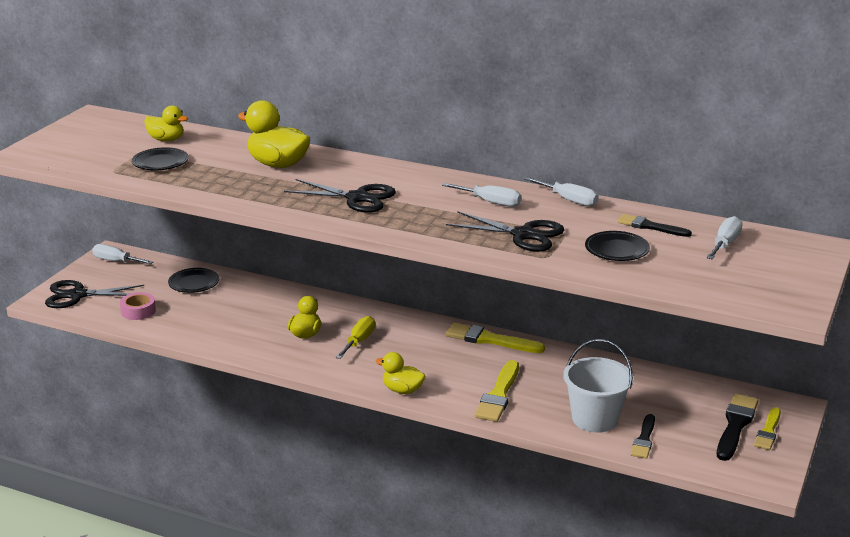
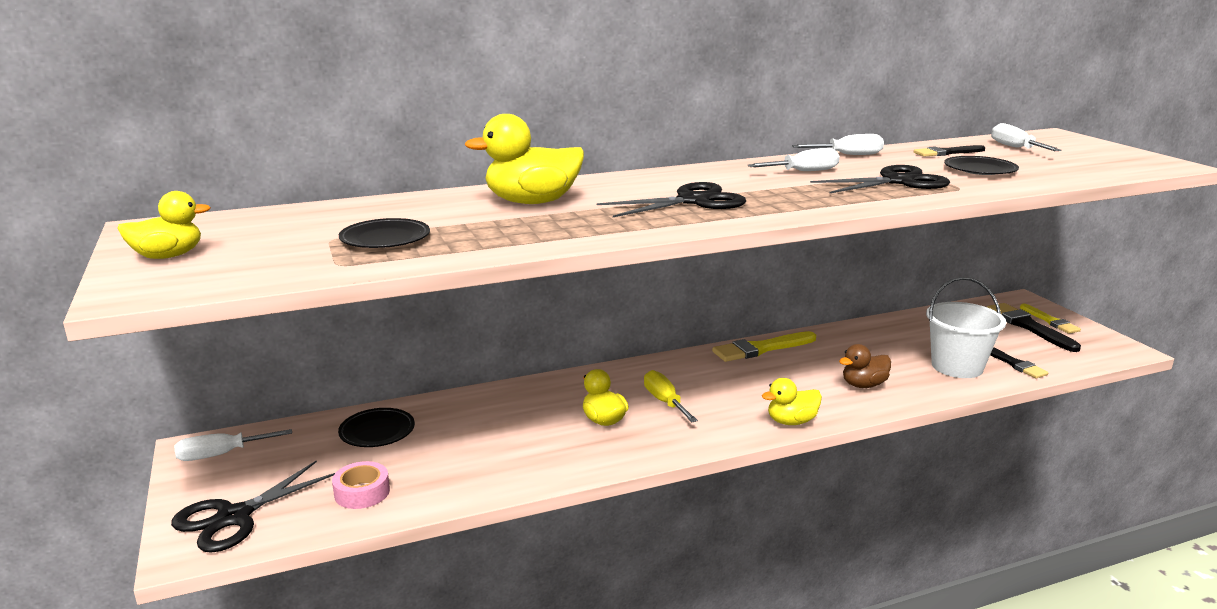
camera: 45 degrees left, 5 degrees down
yellow duck [144,105,188,141] -> yellow duck moved to [117,191,211,259]
yellow brush [474,360,519,422] -> brown duck [839,344,891,388]

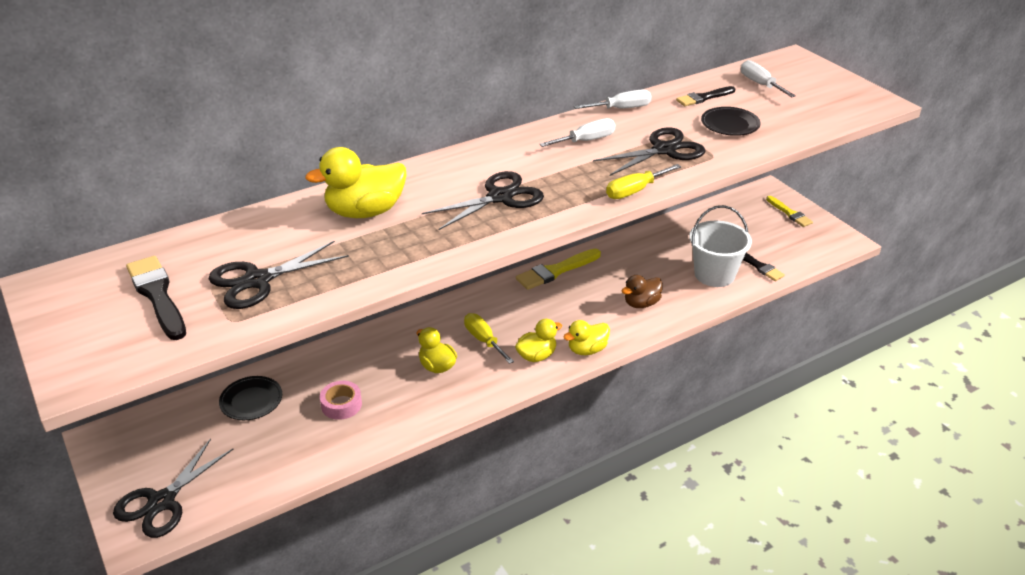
camera: 10 degrees left, 15 degrees up
yellow duck [117,191,211,259] -> yellow duck moved to [515,319,562,362]
white screwdriver [174,429,292,461] -> none
pink tape [332,461,390,509] -> pink tape moved to [320,381,362,420]
black plate [339,218,430,248] -> black scissors [209,241,349,309]
black brush [987,303,1081,352] -> black brush moved to [126,256,186,340]
none -> yellow screwdriver [606,164,681,199]

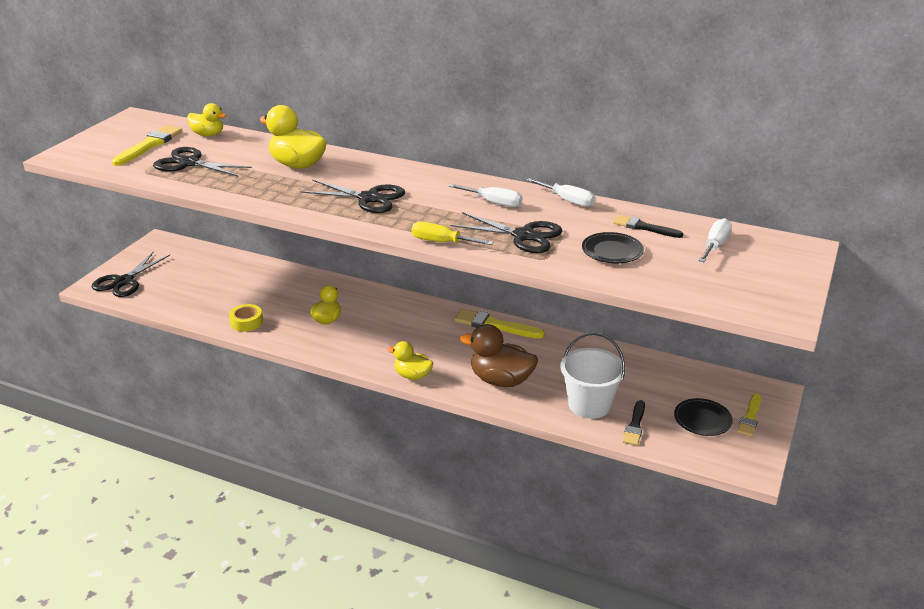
camera: 55 degrees right, 5 degrees down
black scissors [113,438,233,538] -> black scissors turned 60 degrees counterclockwise [92,251,170,297]
black brush [126,256,186,340] -> yellow brush [112,125,182,166]
black plate [219,376,282,420] -> black plate moved to [674,398,733,436]
pink tape [320,381,362,420] -> none
yellow screwdriver [464,313,514,364] -> none
yellow duck [515,319,562,362] -> yellow duck moved to [187,103,226,136]
brown duck [622,275,663,308] -> brown duck [460,324,538,387], size x1.63
none -> yellow tape [229,304,263,332]

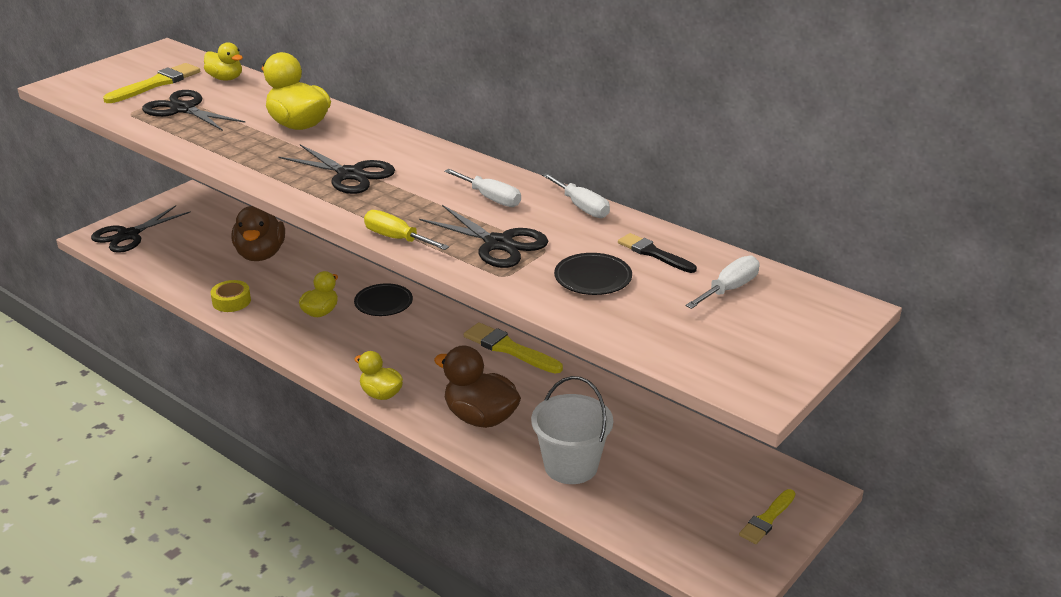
camera: 15 degrees right, 0 degrees up
black brush [622,400,645,446] -> none
black plate [674,398,733,436] -> black plate moved to [354,283,413,316]
none -> brown duck [231,206,285,261]

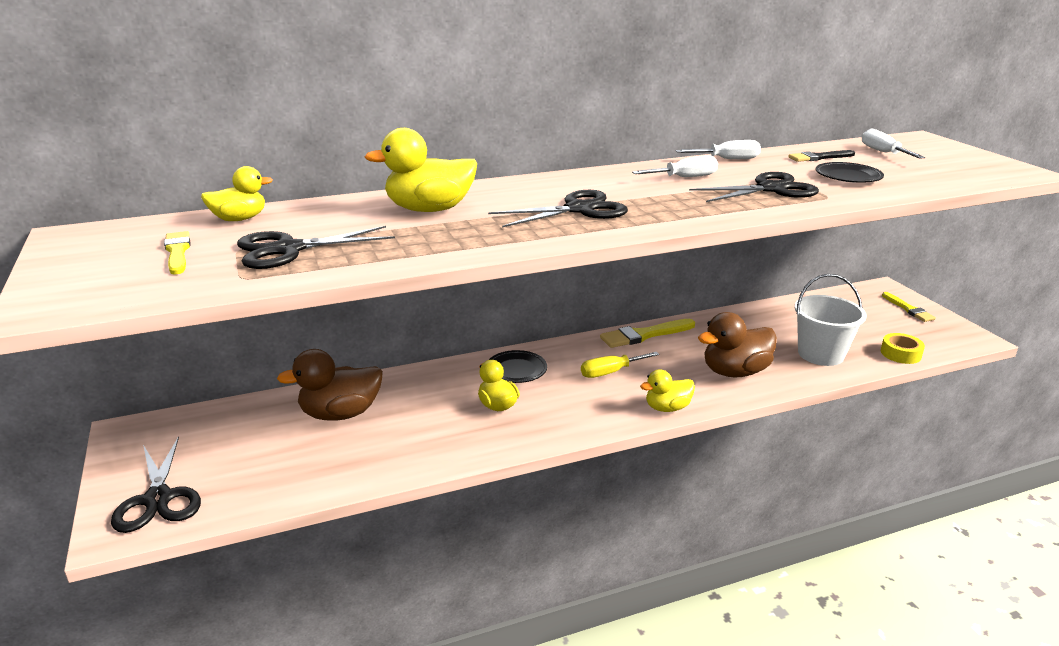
camera: 60 degrees left, 5 degrees down
yellow brush [103,63,200,103] -> yellow brush [164,231,190,274], size x0.65
yellow tape [210,280,251,312] -> yellow tape moved to [881,333,925,364]
brown duck [231,206,285,261] -> brown duck turned 135 degrees clockwise [277,349,383,421]
yellow screwdriver [364,210,449,250] -> yellow screwdriver moved to [581,352,659,378]

